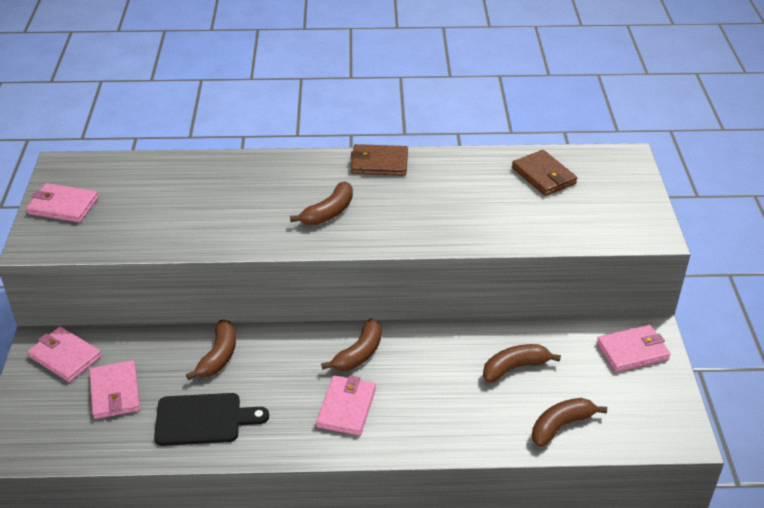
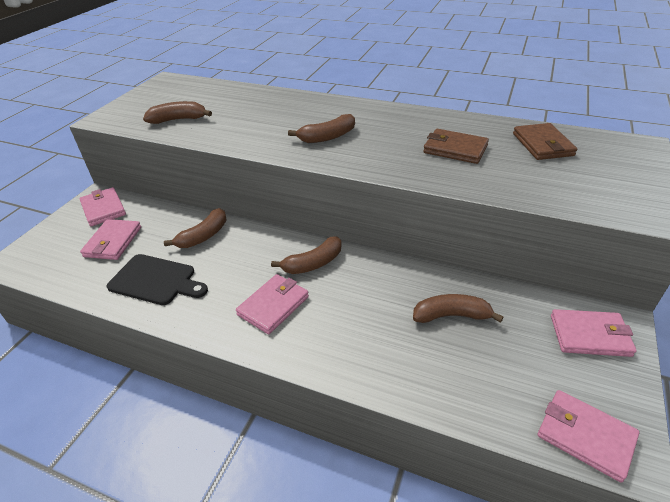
camera: 25 degrees right, 0 degrees up
pink wallet [26,183,98,223] -> pink wallet moved to [537,390,639,483]
brown wallet [351,144,408,176] -> brown wallet moved to [423,129,489,164]
brown banana [532,398,607,447] -> brown banana moved to [143,101,212,124]

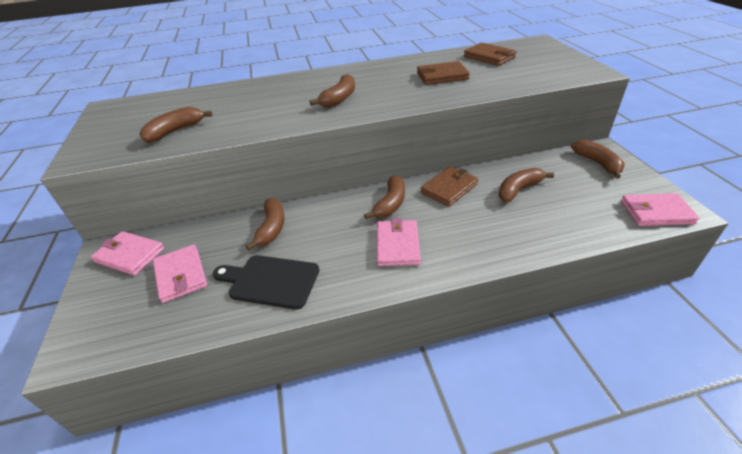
camera: 35 degrees left, 0 degrees up
black cutting board [106,254,208,305] -> black cutting board turned 150 degrees counterclockwise [213,255,319,310]
pink wallet [551,309,637,357] -> brown banana [571,140,625,179]
none -> brown wallet [420,166,478,207]

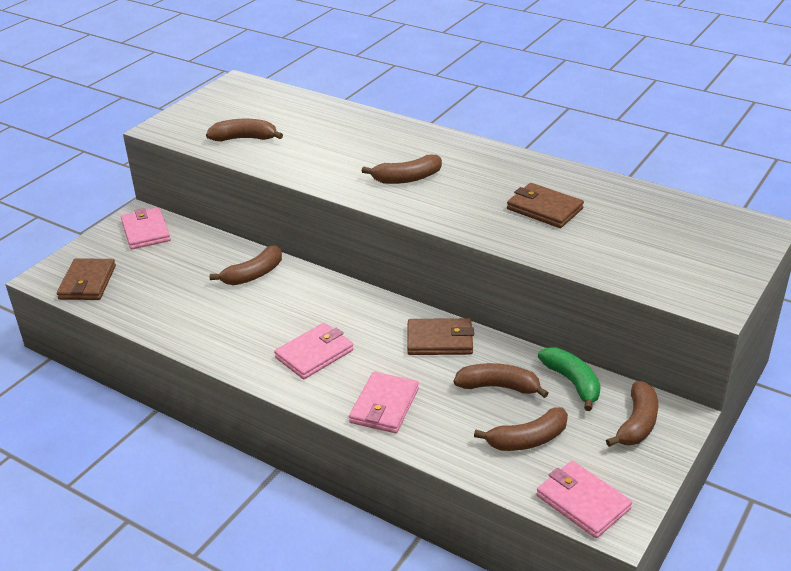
camera: 45 degrees right, 5 degrees down
pink wallet [153,245,207,303] -> pink wallet moved to [349,372,419,433]
black cutting board [213,255,319,310] -> none
brown banana [364,175,405,219] -> brown banana moved to [474,407,568,451]
brown wallet [464,43,517,66] -> brown wallet moved to [57,259,116,300]
none -> green banana [538,347,601,411]

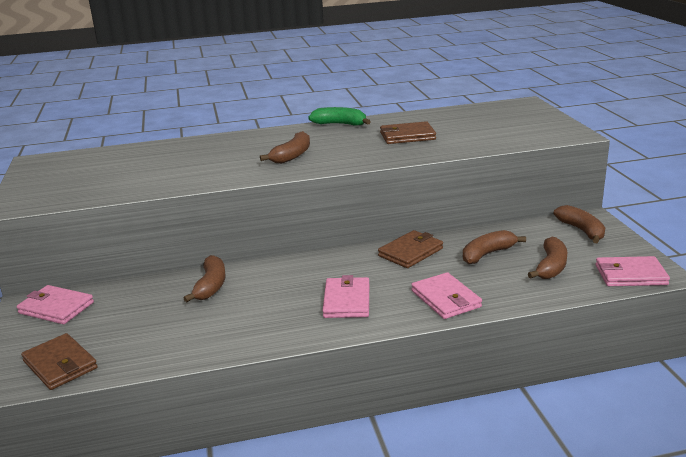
camera: 45 degrees left, 10 degrees down
brown banana [206,119,283,141] -> none
green banana [538,347,601,411] -> green banana moved to [308,107,371,126]

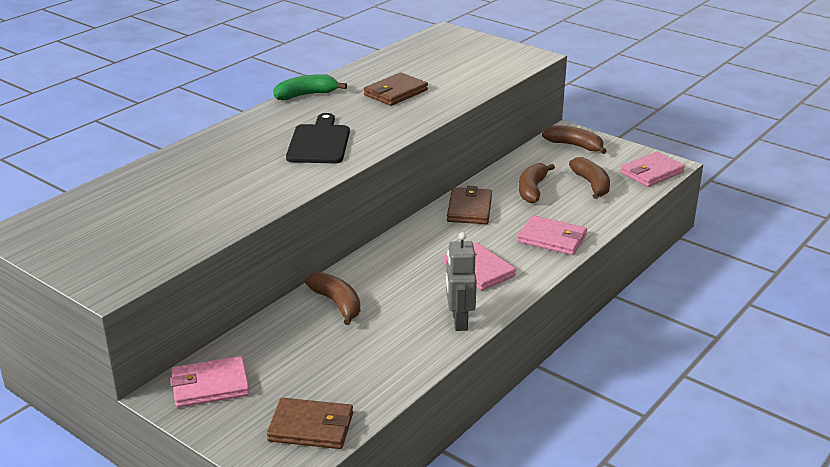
camera: 40 degrees left, 5 degrees up
brown banana [260,131,310,164] -> black cutting board [286,113,350,163]
none -> grey robot [446,232,477,331]

